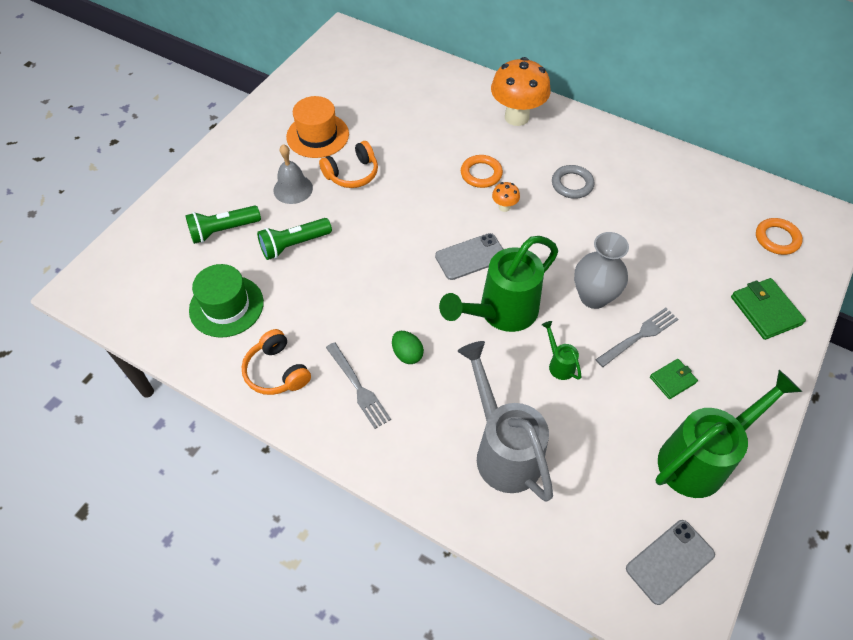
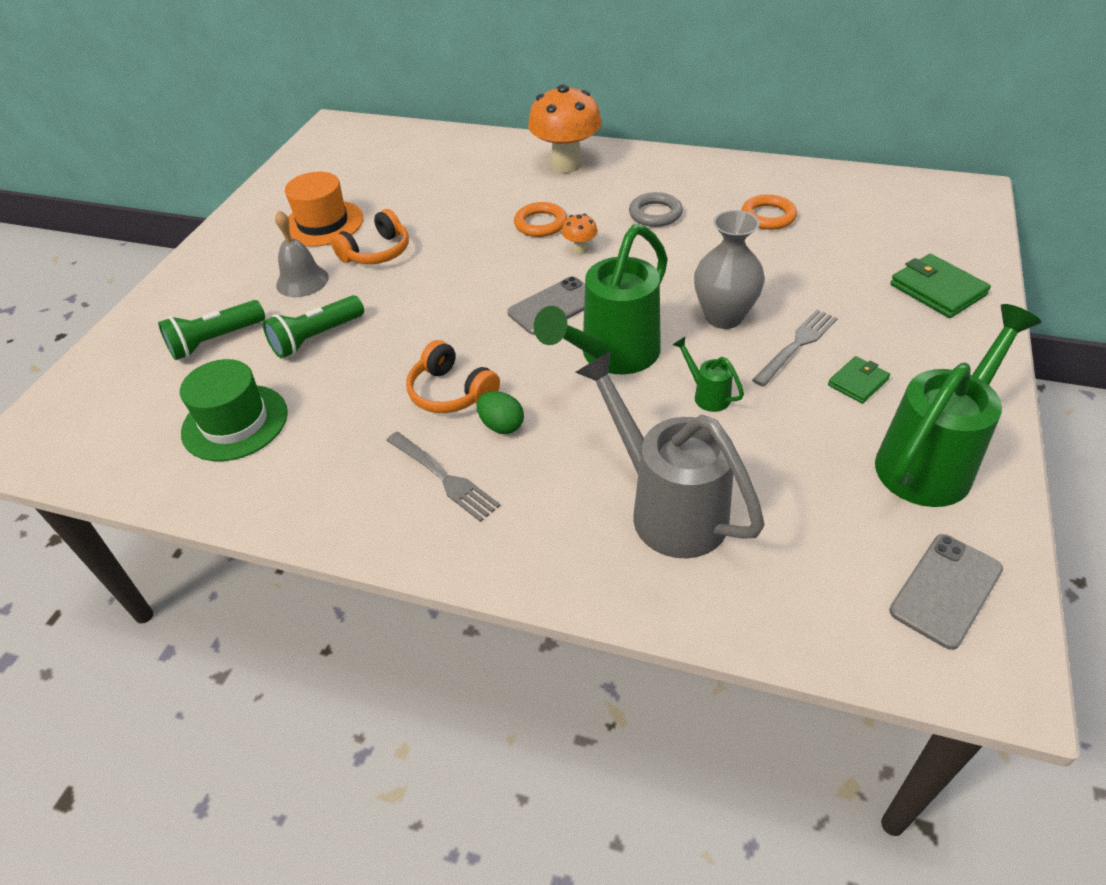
camera: 10 degrees left, 10 degrees down
orange headphones [242,329,311,395] -> orange headphones moved to [406,340,500,413]
orange ring [756,218,803,255] -> orange ring moved to [741,194,797,230]

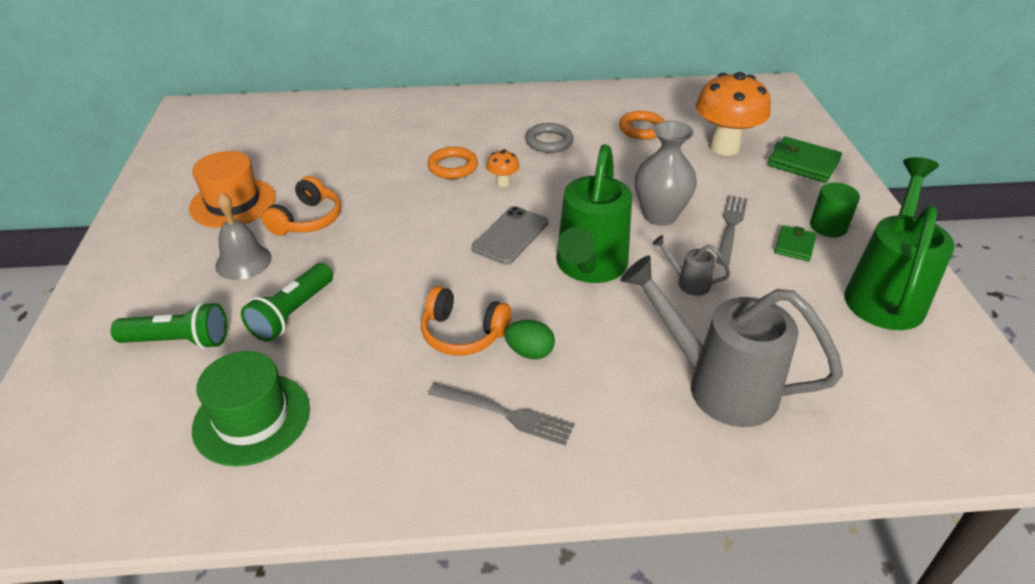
camera: 25 degrees left, 5 degrees down
green flashlight [158,300,265,360] -> green flashlight turned 120 degrees counterclockwise [110,302,227,349]
orange mushroom [528,84,602,173] -> orange mushroom moved to [696,72,771,156]
green watering can [672,337,744,412] -> grey watering can [652,235,730,296]
grey phone [889,534,1003,650] -> none
none -> green cylinder [810,183,860,237]

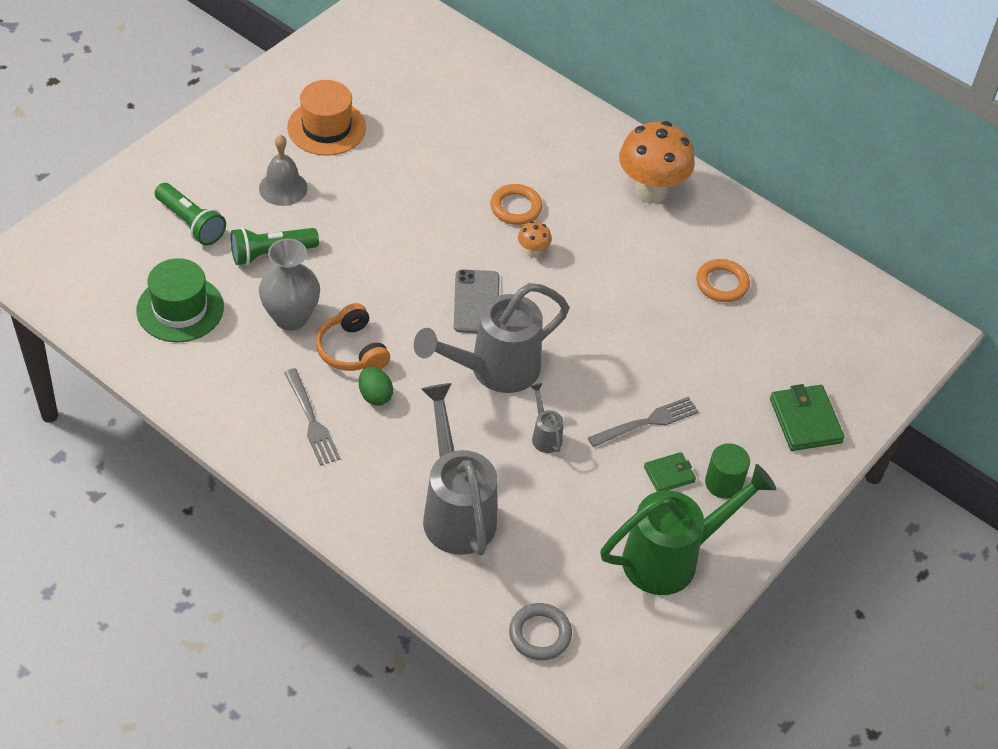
camera: 40 degrees right, 10 degrees up
orange headphones [262,176,341,236] -> none
grey phone [471,206,548,265] -> grey phone turned 75 degrees counterclockwise [454,269,499,333]
grey ring [525,123,574,153] -> grey ring moved to [509,603,572,660]
green watering can [556,144,632,283] -> grey watering can [414,283,569,393]
grey vase [635,121,697,226] -> grey vase moved to [259,238,320,331]
orange mushroom [696,72,771,156] -> orange mushroom moved to [619,121,695,203]

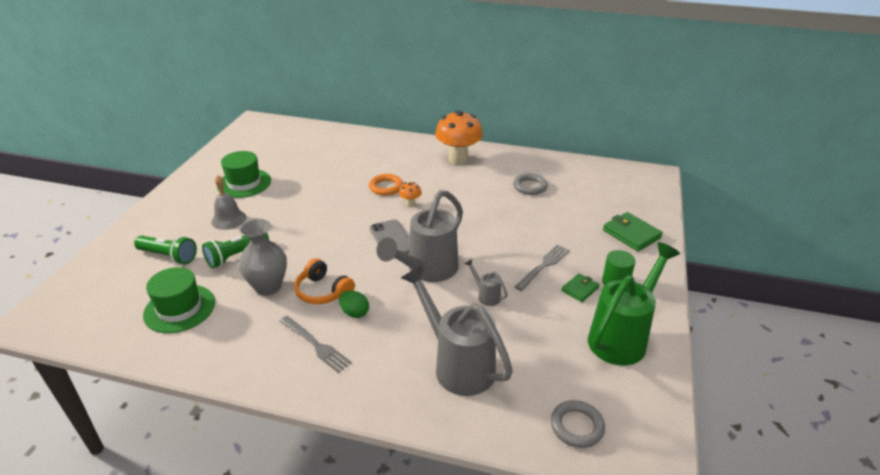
camera: 20 degrees left, 15 degrees down
orange hat [287,80,366,156] -> green hat [217,151,271,198]
orange ring [696,259,750,302] -> grey ring [513,173,548,195]

